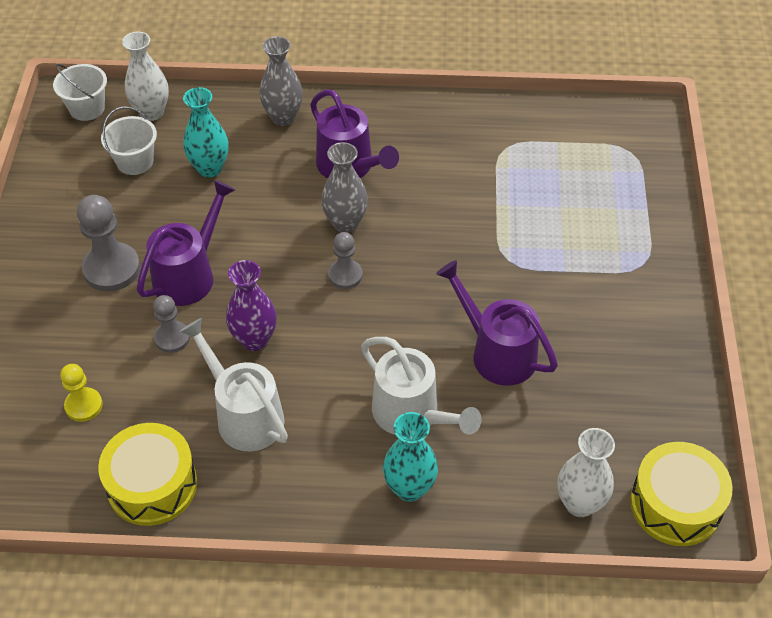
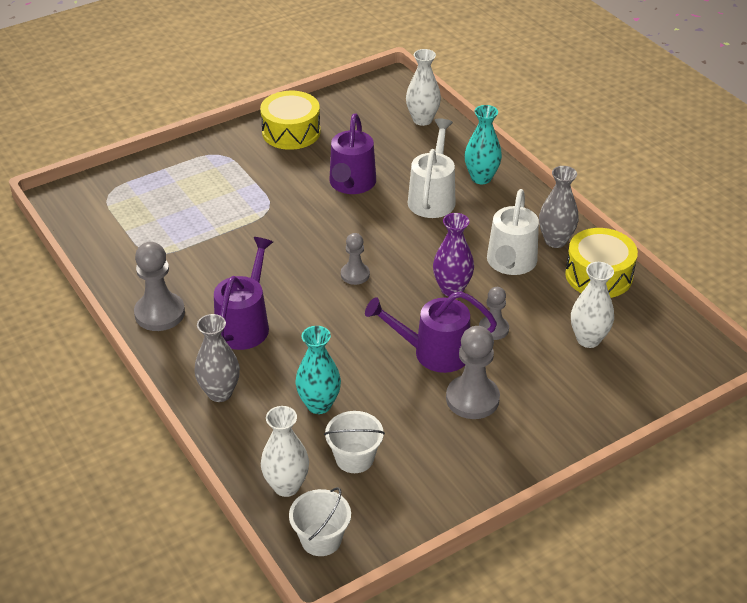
camera: 125 degrees left, 10 degrees down
yellow pawn [60,364,103,422] -> white vase [571,262,614,348]
grey vase [321,142,368,233] -> grey vase moved to [539,166,579,248]
yellow drum [630,442,733,546] -> yellow drum moved to [260,91,321,150]
none -> grey pawn [134,242,185,331]

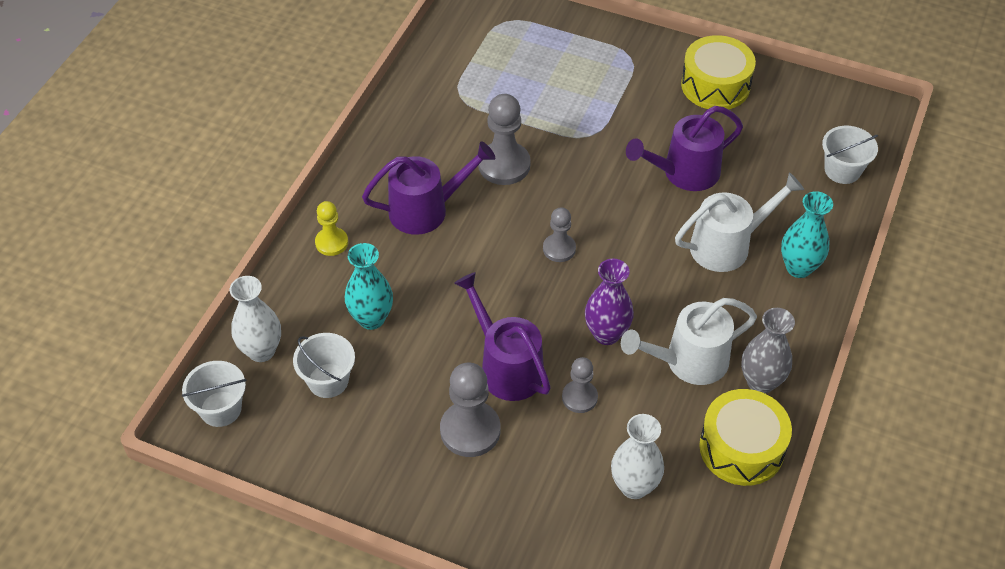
camera: 55 degrees right, 10 degrees up
grey pawn [134,242,185,331] -> grey pawn moved to [478,94,531,185]
grey vase [194,314,240,402] -> yellow pawn [315,201,348,256]
white vase [406,49,441,126] -> white bucket [822,126,878,184]

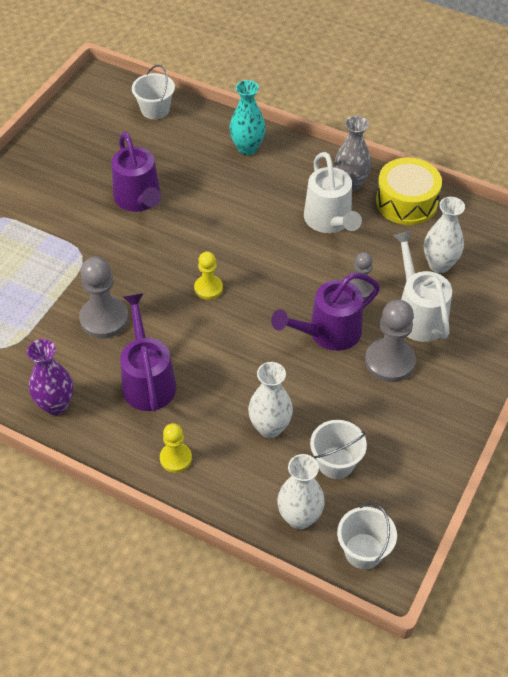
camera: 85 degrees left, 0 degrees up
turquoise vase [345,243,393,330] -> white vase [248,362,293,438]
grey pawn [543,207,576,262] -> yellow pawn [194,252,223,300]
purple vase [585,259,634,345] -> purple vase moved to [27,339,74,415]
white watering can [675,173,804,272] -> white watering can moved to [392,231,452,342]
yellow drum [681,35,756,109] -> none

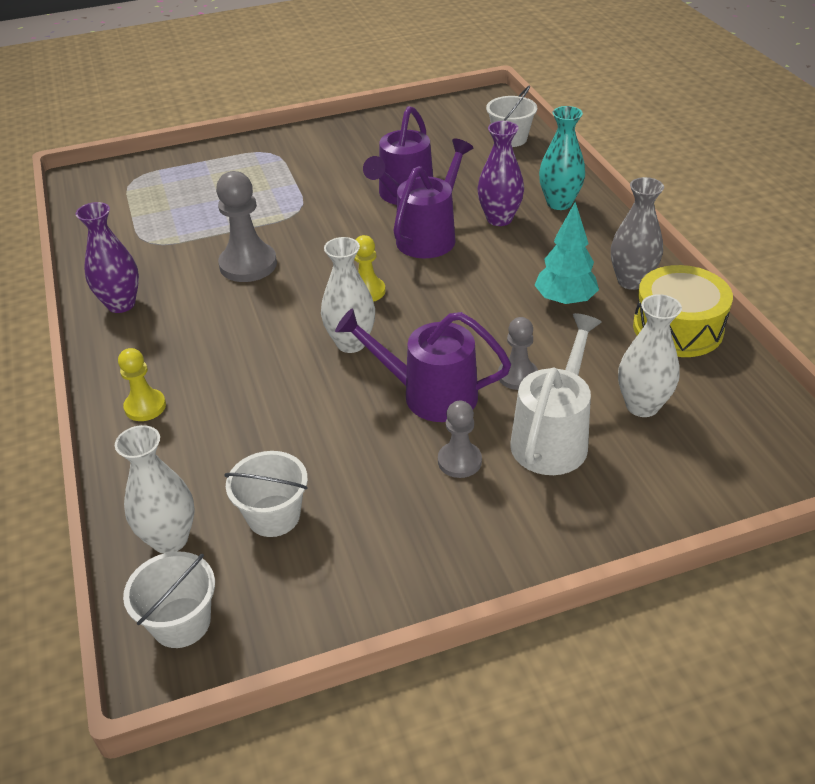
camera: 45 degrees right, 10 degrees down
purple watering can [120,293,177,412] -> purple watering can moved to [393,138,473,259]
white vase [248,362,293,438] -> white vase moved to [321,237,375,353]
white watering can [304,152,362,233] -> turquoise tree [534,202,599,306]
grey pawn [365,300,416,382] -> grey pawn [438,401,482,478], size x0.60
none -> purple vase [477,121,524,226]

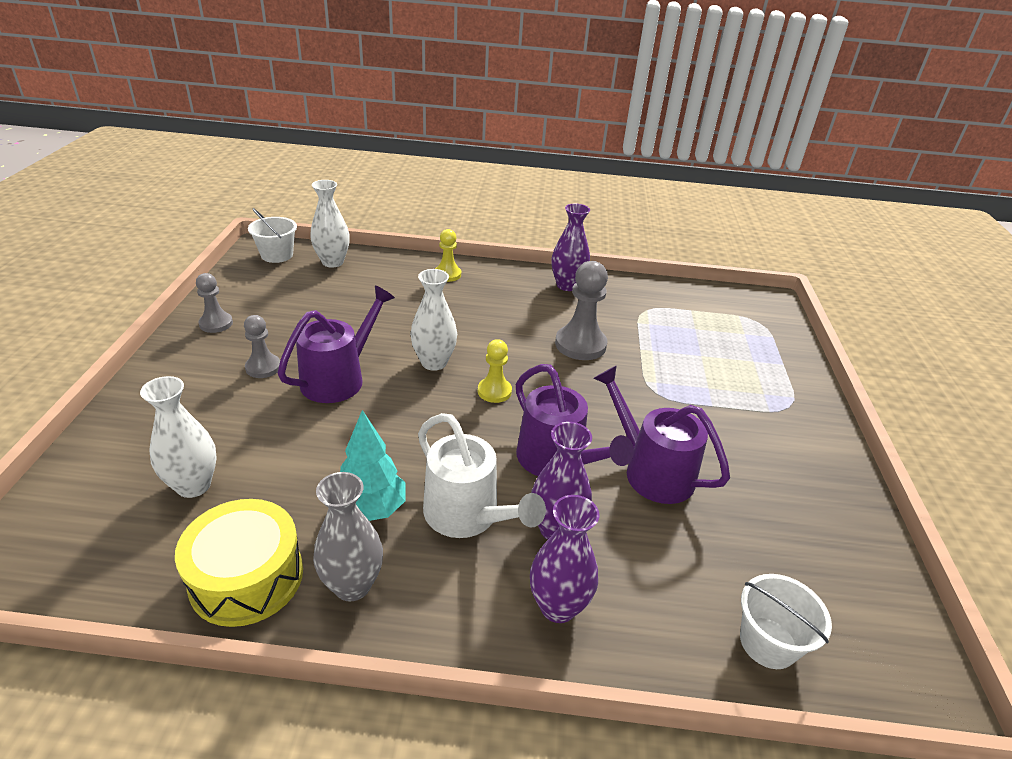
camera: 110 degrees right, 5 degrees down
white bucket [224,451,308,537] -> none
grey pawn [498,317,538,390] -> grey pawn moved to [196,273,233,333]
white watering can [510,313,602,475] -> white watering can moved to [418,413,546,538]
turquoise vase [539,106,585,210] -> purple vase [530,495,599,623]

